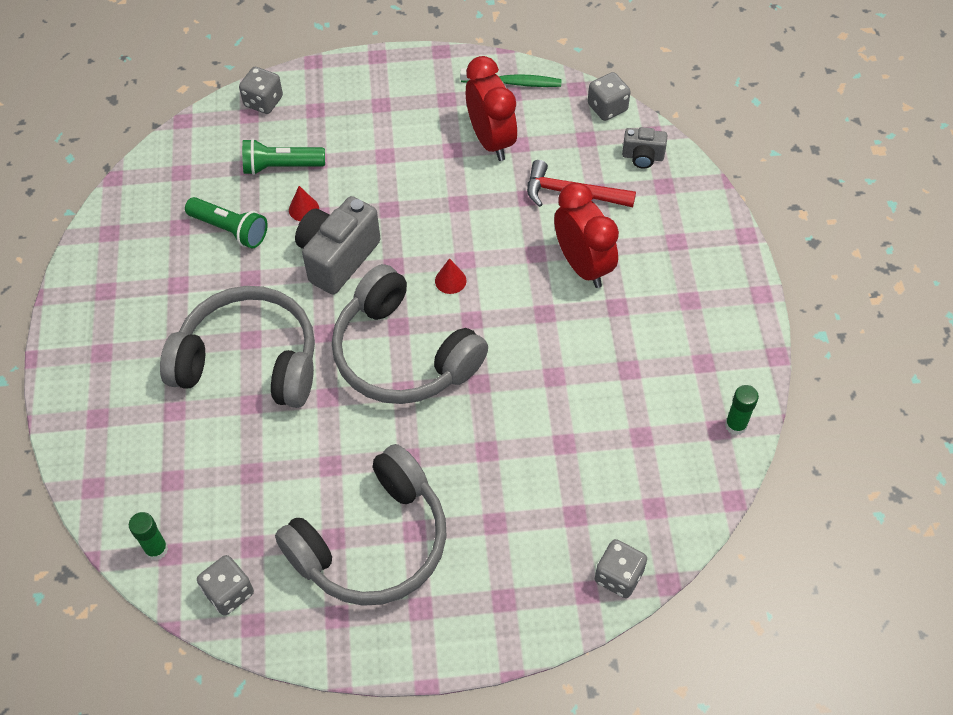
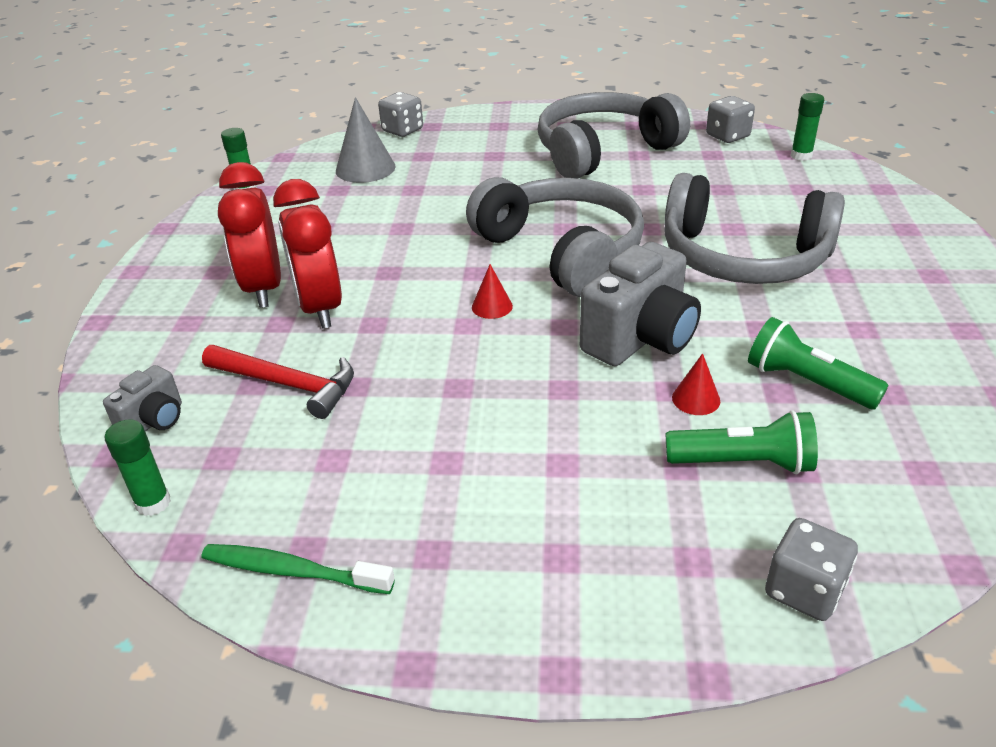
camera: 170 degrees left, 20 degrees down
red clock [466,56,518,161] -> red clock moved to [218,162,281,308]
grey dice [588,72,631,121] -> green glue stick [104,419,171,516]
grey camera [622,127,667,168] -> grey camera turned 105 degrees clockwise [103,365,182,432]
none -> grey cone [336,97,395,183]

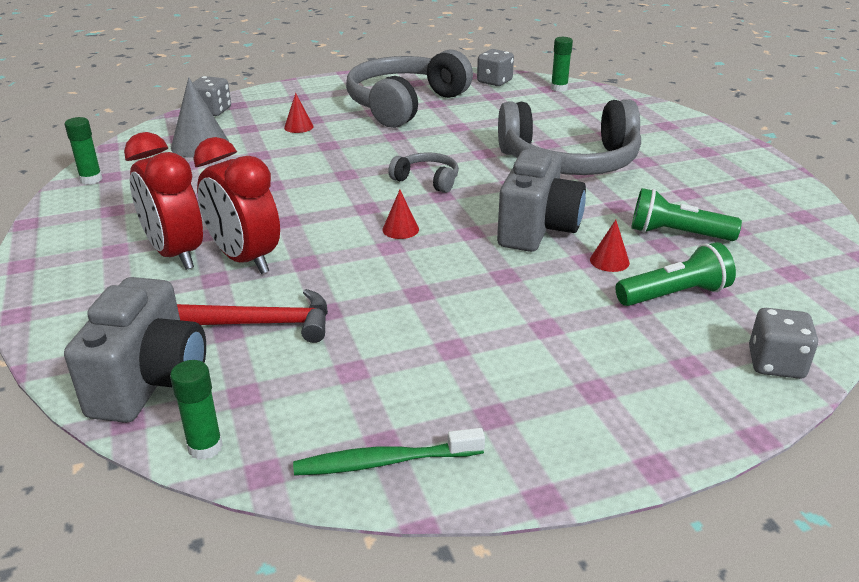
camera: 25 degrees left, 5 degrees down
grey camera [103,365,182,432] -> grey camera [64,277,206,423], size x1.89
grey headphones [466,177,644,297] -> grey headphones [388,152,459,193], size x0.45
none -> red cone [284,93,314,133]

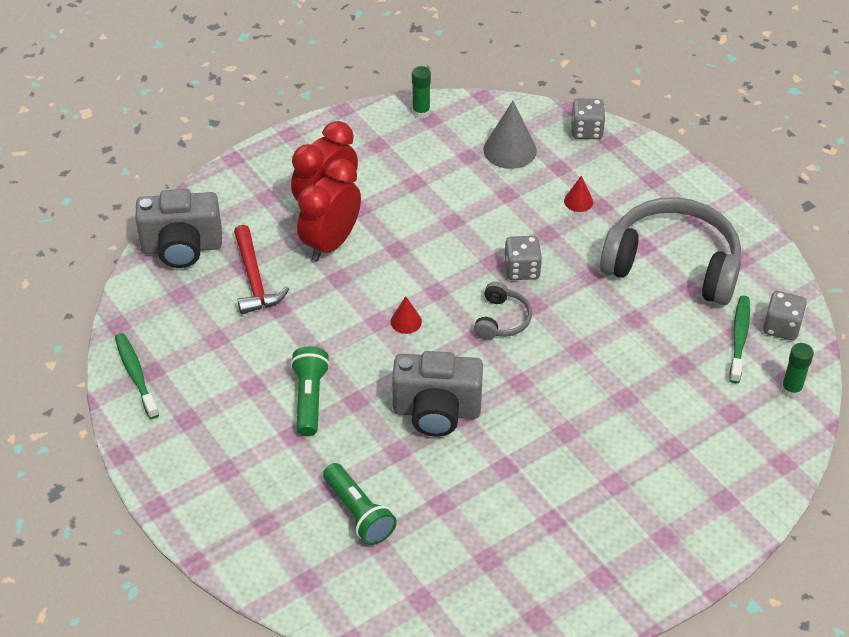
camera: 75 degrees right, 15 degrees up
green glue stick [170,360,223,460] -> none
grey headphones [498,99,641,175] -> none
red cone [590,220,630,272] -> none
green flashlight [631,188,742,241] -> green flashlight moved to [290,346,330,436]
grey dice [749,308,818,379] -> grey dice moved to [504,236,542,280]
none -> green toothbrush [729,296,750,383]

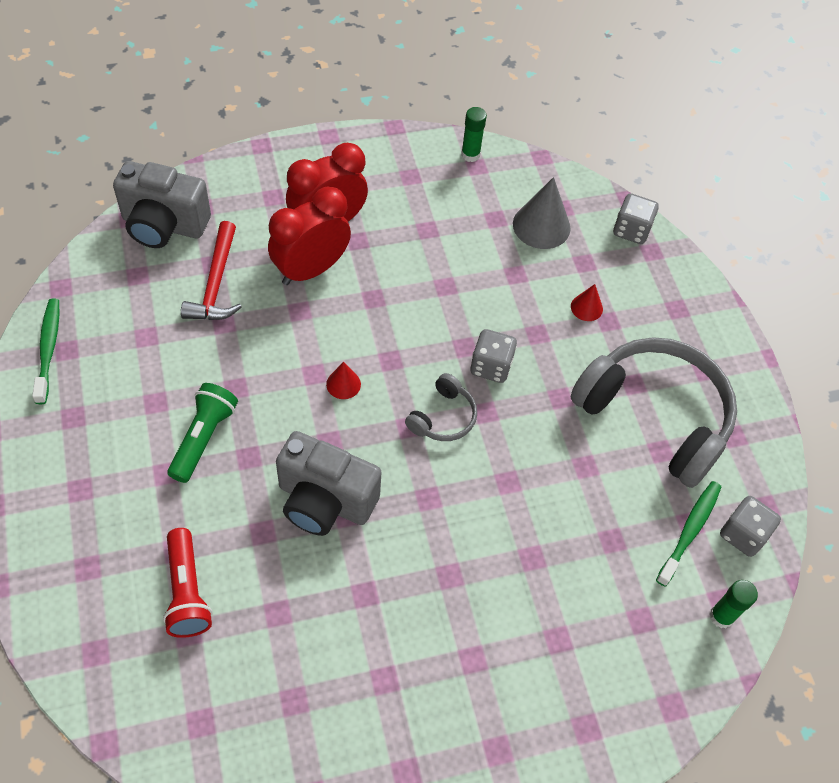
camera: 15 degrees right, 10 degrees up
green flashlight [323,463,397,545] -> red flashlight [163,528,212,638]

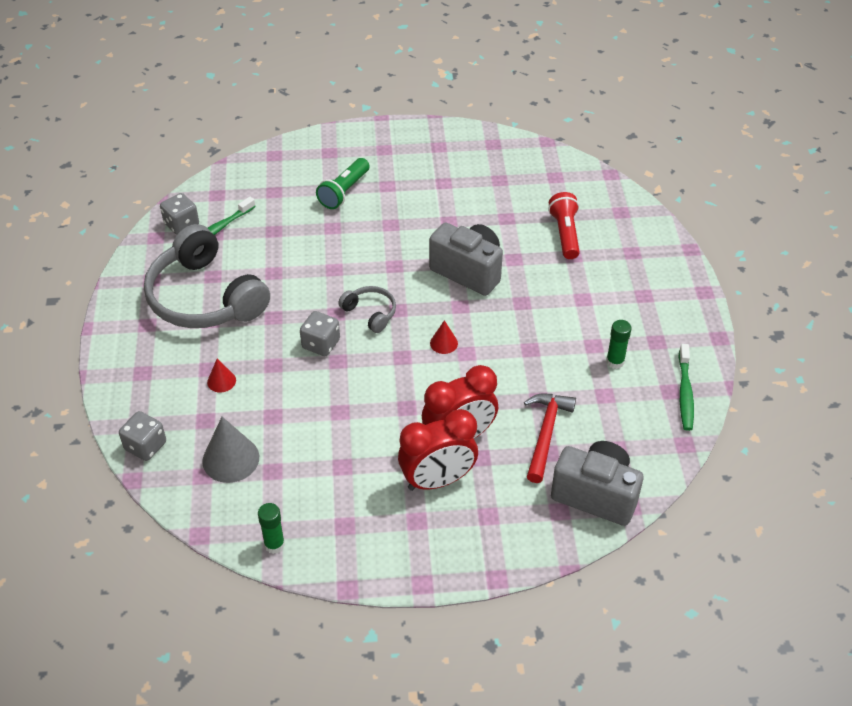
camera: 165 degrees left, 10 degrees down
green flashlight [167,383,238,483] -> green flashlight moved to [316,158,369,209]
grey headphones [405,373,477,441] -> grey headphones turned 90 degrees clockwise [338,286,396,333]
green glue stick [710,580,758,628] -> green glue stick moved to [606,320,631,369]

